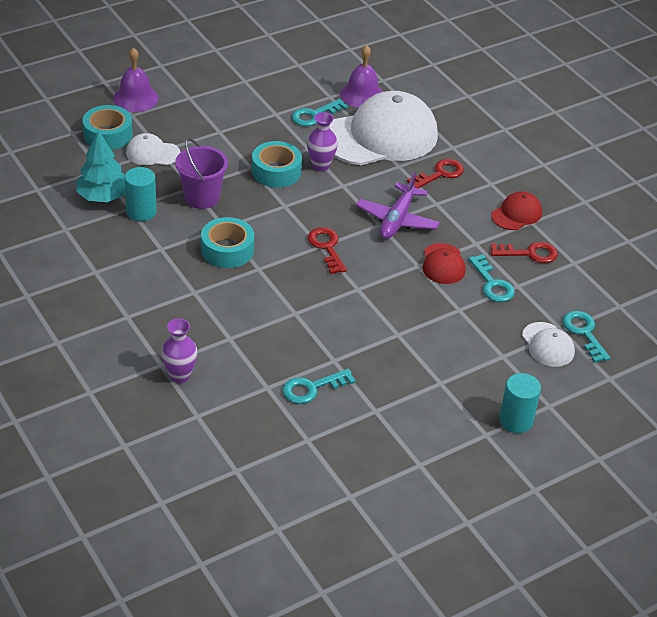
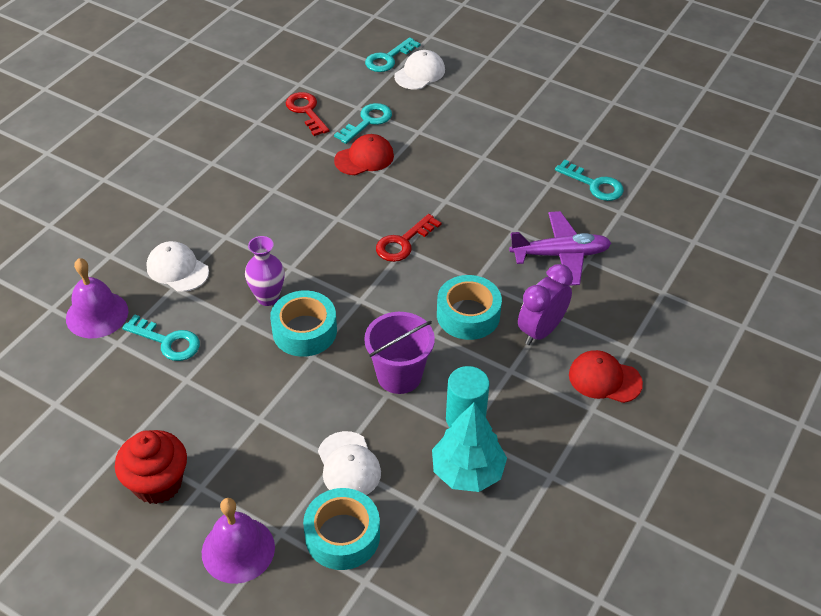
camera: 115 degrees left, 5 degrees up
purple vase [161,318,198,383] -> none
white cap [329,91,438,165] -> white cap [146,241,209,292], size x0.44
purple plane [356,171,440,239] -> purple plane moved to [509,211,611,286]
red key [407,159,464,188] -> none
red cap [491,191,542,230] -> red cap moved to [569,350,643,403]
turquoise cylinder [499,373,541,433] -> none
none -> red cupcake [115,430,187,504]
none -> purple clock [518,264,573,345]

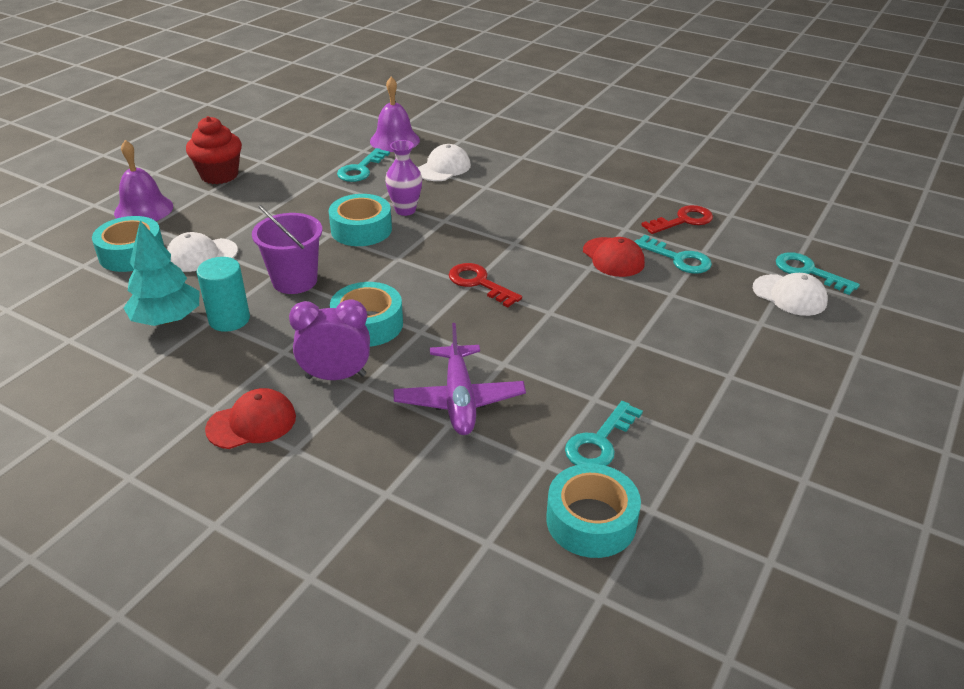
camera: 90 degrees right, 10 degrees down
purple clock [518,264,573,345] -> purple clock turned 45 degrees counterclockwise [289,299,370,380]
red cap [569,350,643,403] -> red cap turned 45 degrees clockwise [205,388,296,449]
none -> turquoise tape [546,464,641,558]

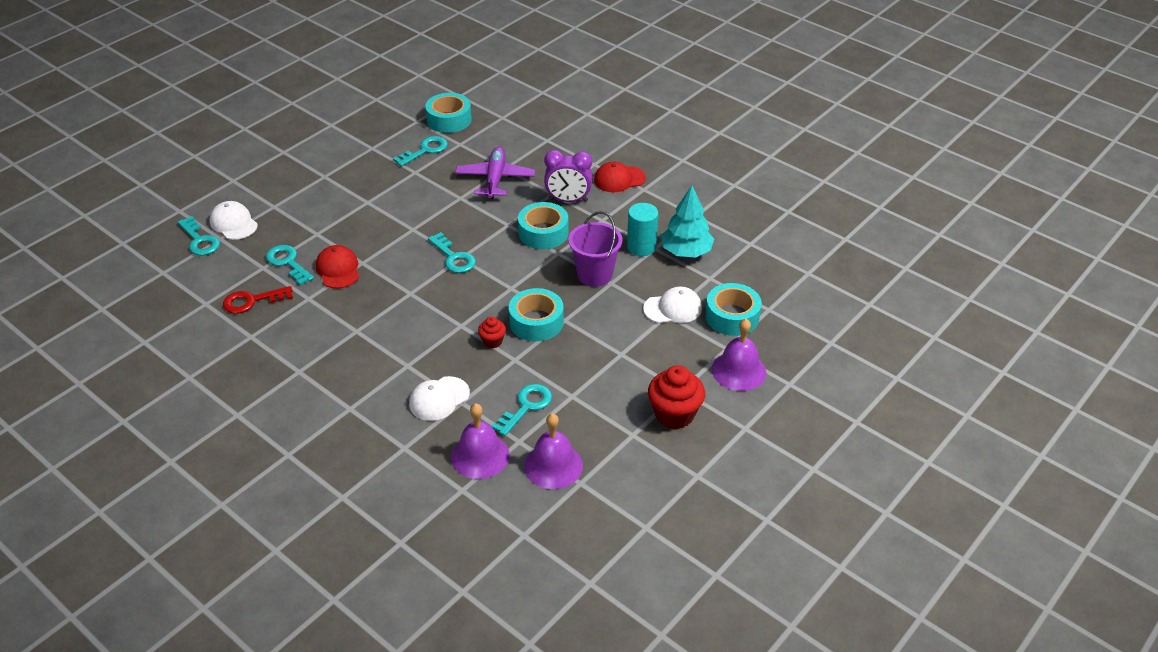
camera: 170 degrees left, 5 degrees up
purple vase [385,140,422,216] -> red cupcake [478,317,506,348]
red key [449,263,522,307] -> turquoise key [428,232,476,273]
none -> purple bell [524,413,583,489]

